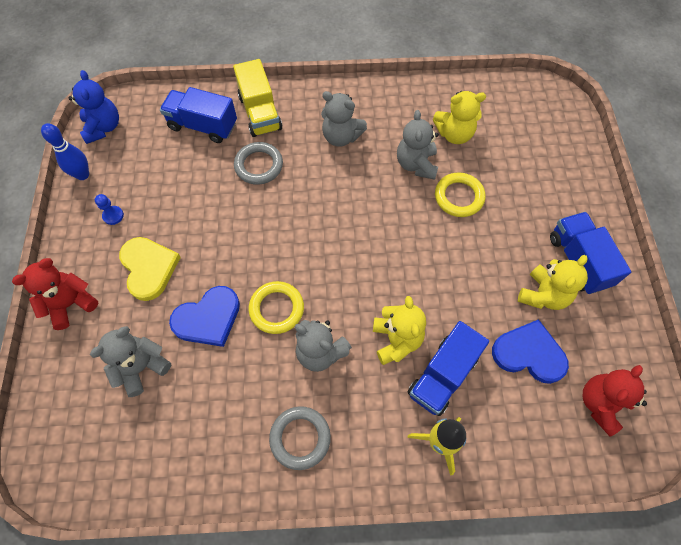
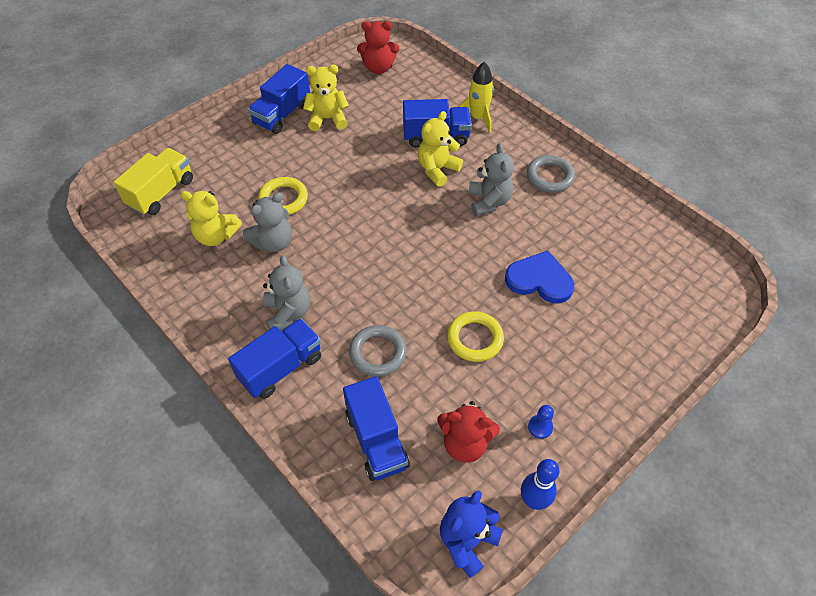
camera: 130 degrees left, 10 degrees down
red teddy bear [12,258,98,330] -> red teddy bear moved to [437,401,500,463]
grey teddy bear [90,326,171,397] -> none
yellow heart [119,237,181,301] -> none
yellow truck [233,59,282,137] -> yellow truck moved to [113,148,193,215]
yellow ring [249,281,304,334] -> yellow ring moved to [447,311,504,362]
yellow teddy bear [433,91,486,144] -> yellow teddy bear turned 150 degrees clockwise [180,191,242,246]
blue heart [492,319,569,384] -> none
none -> blue truck [228,318,321,399]

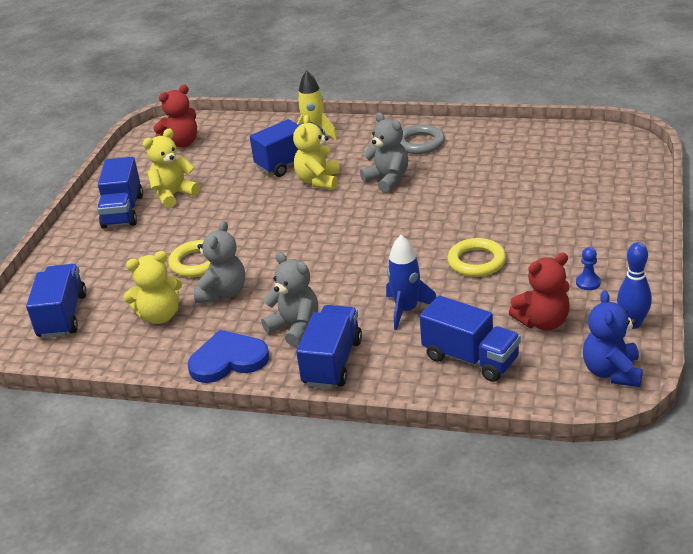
camera: 30 degrees left, 20 degrees down
yellow truck [113,148,193,215] -> blue truck [26,264,87,338]
grey ring [349,325,407,377] -> blue rocket [386,235,436,330]
blue heart [505,251,574,304] -> blue heart moved to [188,330,269,383]

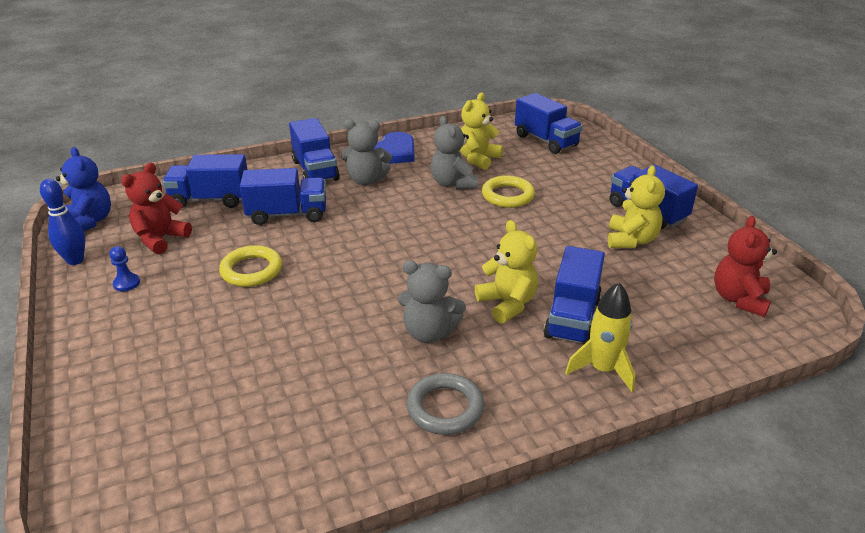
camera: 140 degrees right, 0 degrees up
blue rocket [386,235,436,330] -> blue truck [240,168,326,225]

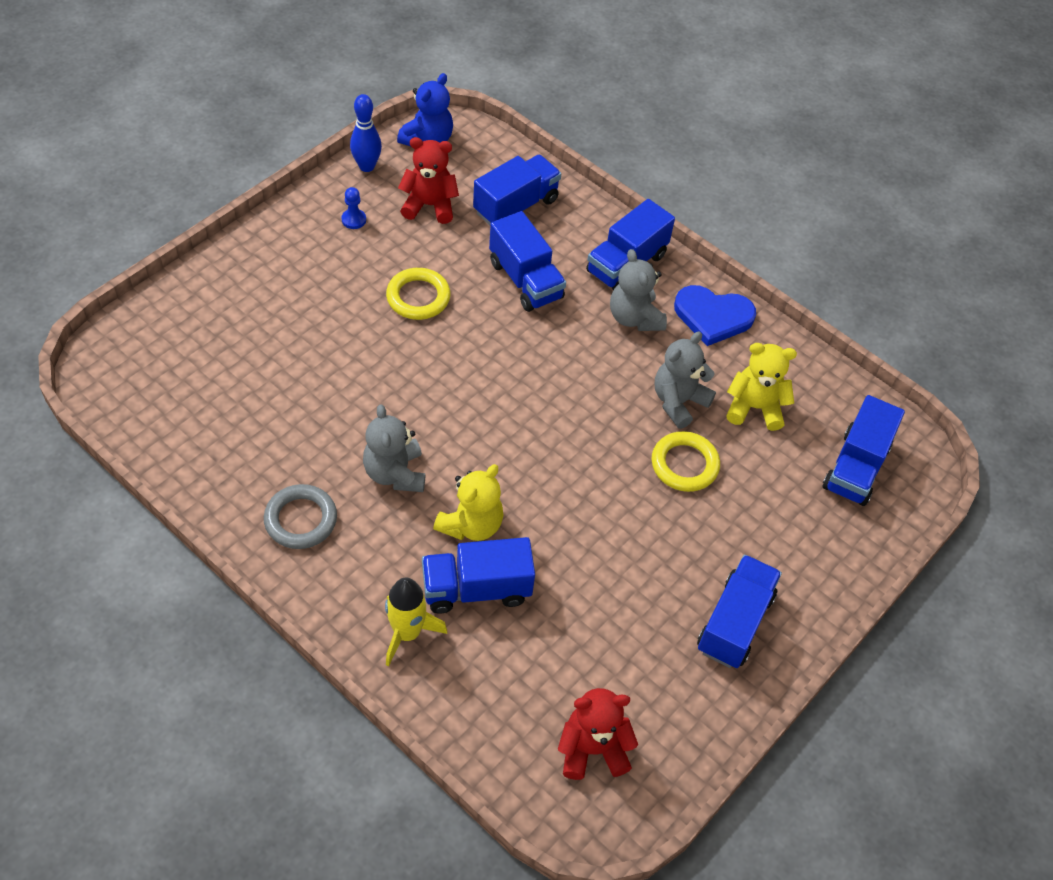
camera: 60 degrees right, 20 degrees up
blue truck [162,154,248,208] -> blue truck turned 75 degrees clockwise [473,155,561,225]
yellow teddy bear [608,166,665,248] -> none

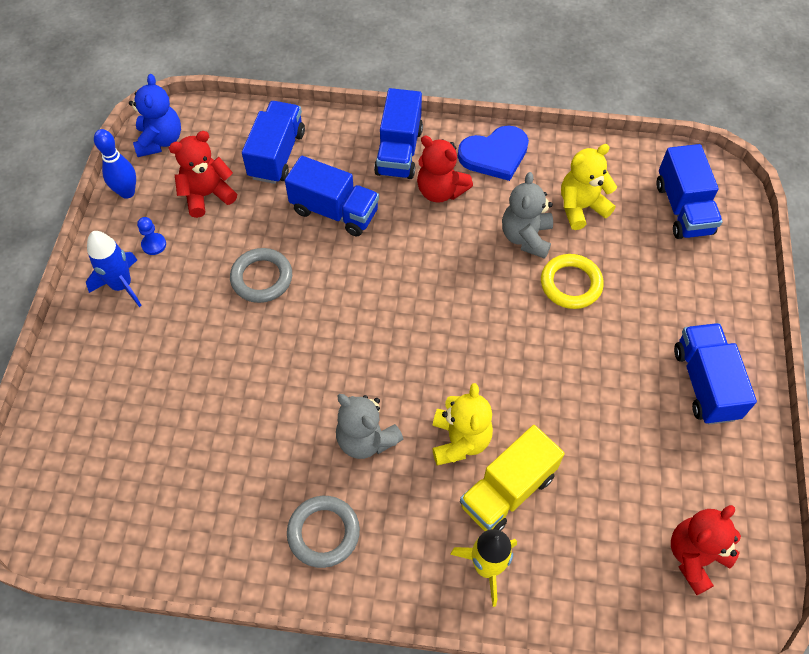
camera: 30 degrees left, 5 degrees up
yellow ring [386,268,450,320] -> grey ring [230,248,292,303]
blue truck [422,537,535,614] -> yellow truck [460,425,565,531]
grey teddy bear [610,249,667,331] -> red teddy bear [417,136,473,203]
none -> blue rocket [86,231,142,307]

